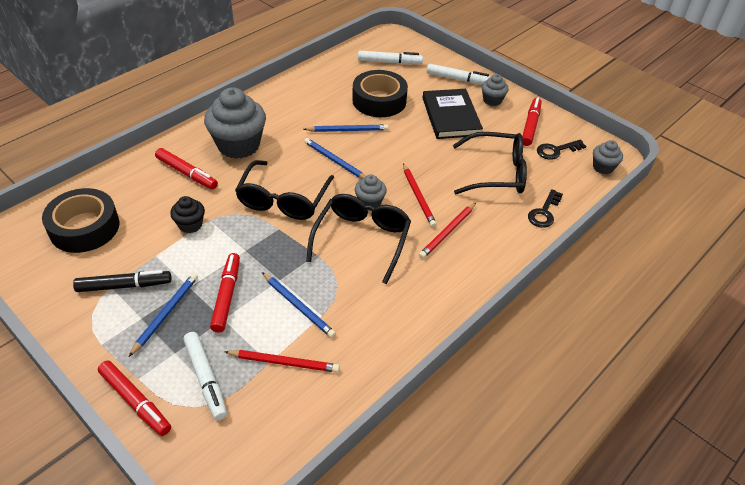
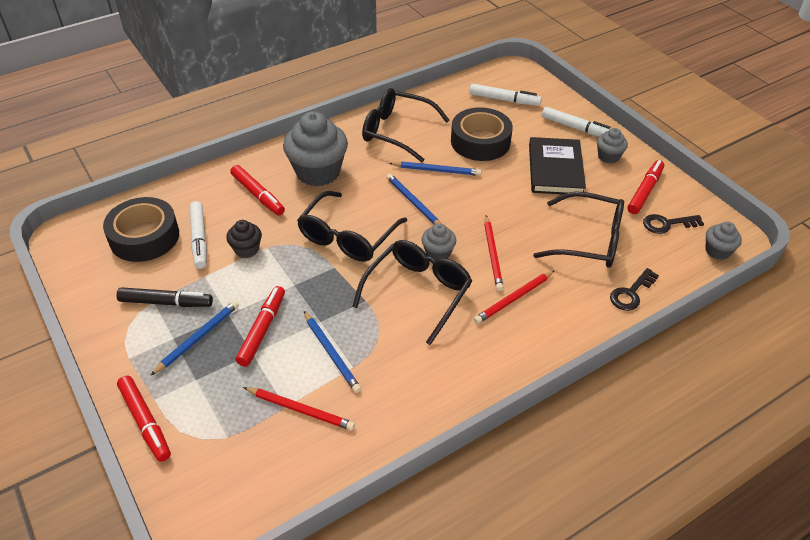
camera: 15 degrees right, 0 degrees up
white marker [183,332,227,420] -> white marker moved to [190,201,207,269]
none -> black glasses [362,88,450,162]

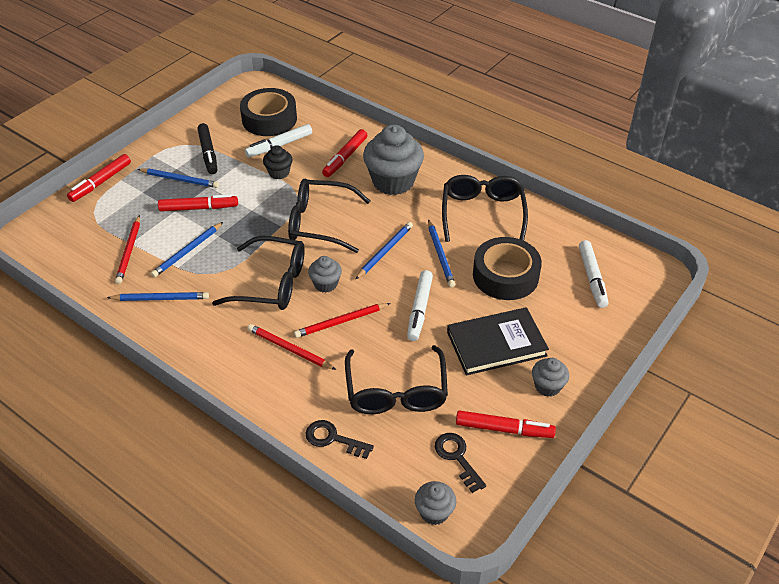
camera: 70 degrees right, 0 degrees up
white marker [542,107,610,137] -> white marker moved to [407,270,433,341]
none -> blue pencil [107,292,209,301]

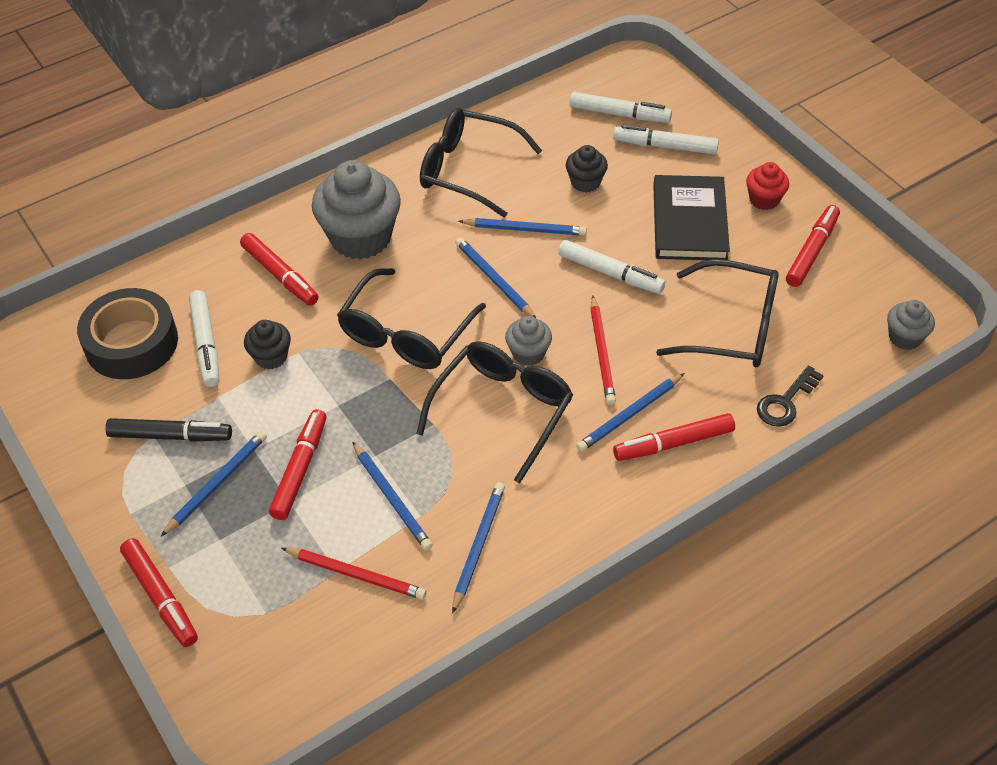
camera: 70 degrees left, 5 degrees up
red pencil [248,324,336,370] -> blue pencil [576,373,685,452]
black key [435,433,486,493] -> none
black tape [473,237,542,300] -> black cupcake [566,145,608,193]
grey cupcake [532,358,569,397] -> red cupcake [746,162,789,210]
none -> white marker [613,125,719,154]
none -> red marker [613,413,735,461]

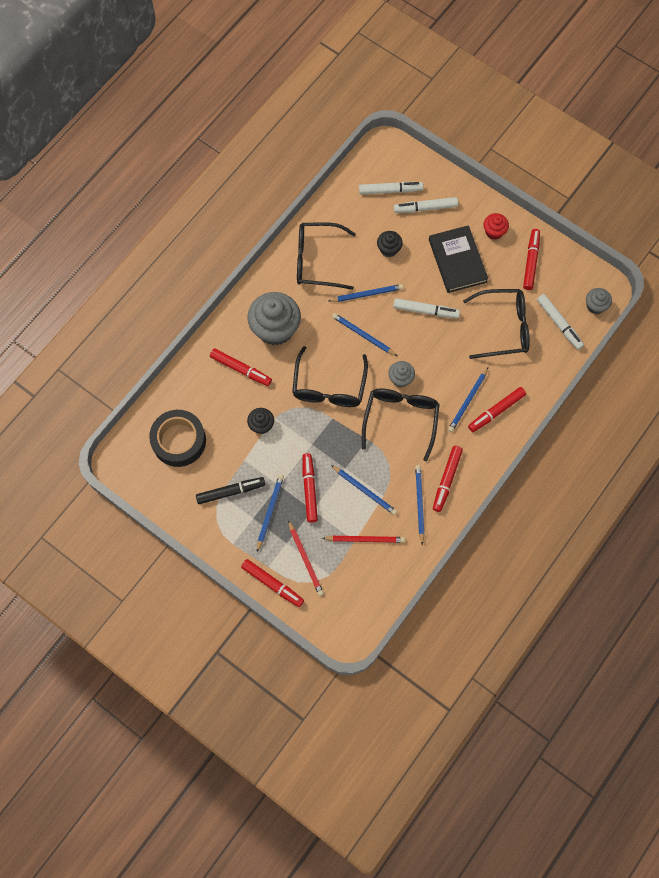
camera: 20 degrees left, 20 degrees up
white marker [189,290,219,387] -> white marker moved to [537,294,584,350]
red pencil [591,295,616,405] -> red pencil moved to [288,520,324,596]
black key [757,366,824,427] -> none
none -> red marker [433,446,463,512]

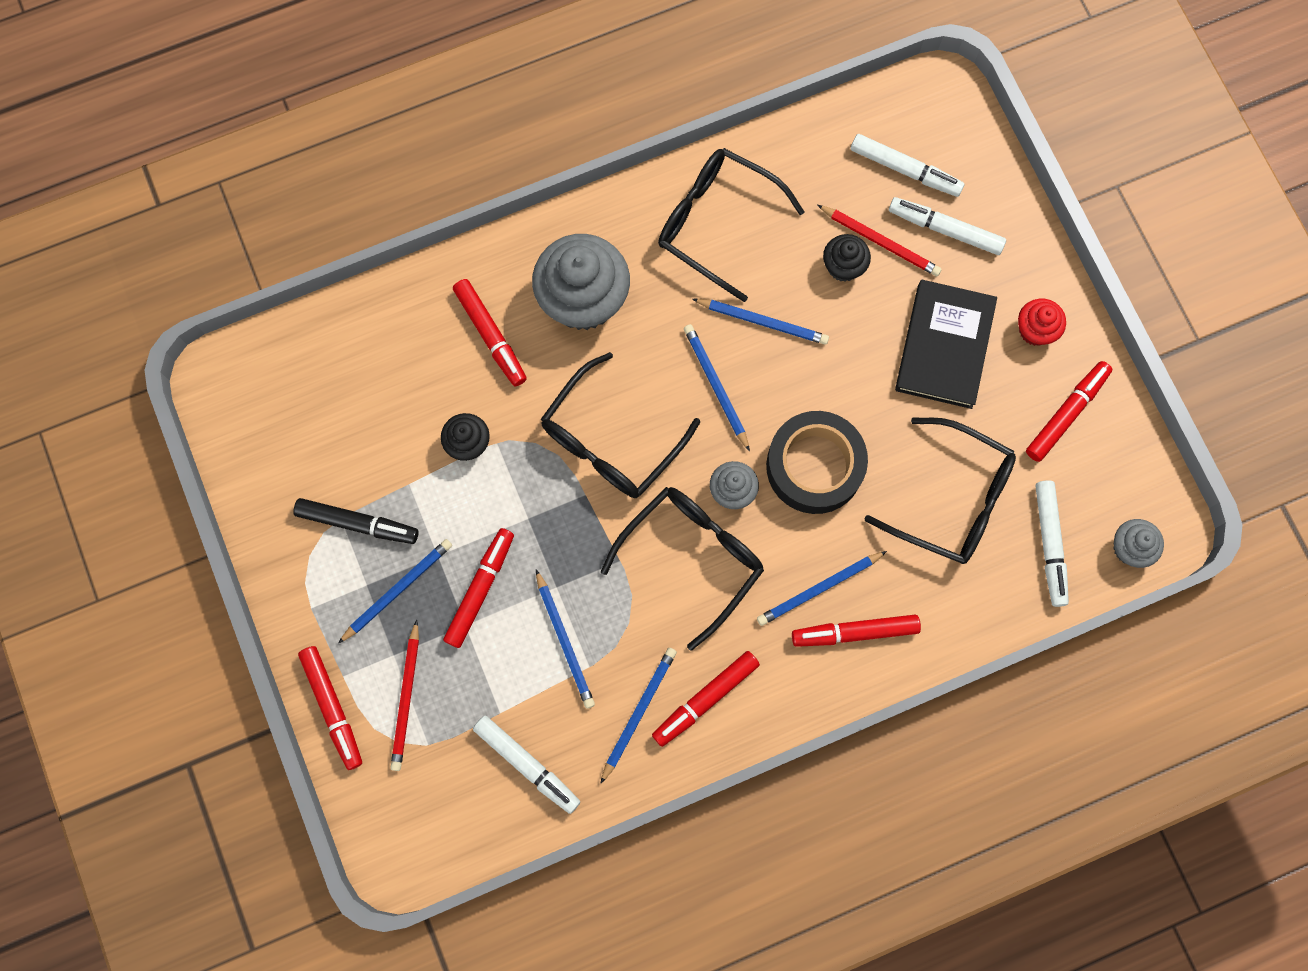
camera: 30 degrees right, 5 degrees up
black tape [149,410,206,467] -> black tape moved to [766,411,868,514]
red pencil [322,536,405,543] -> red pencil moved to [817,205,942,276]
white marker [393,298,460,318] -> white marker moved to [473,716,580,814]

